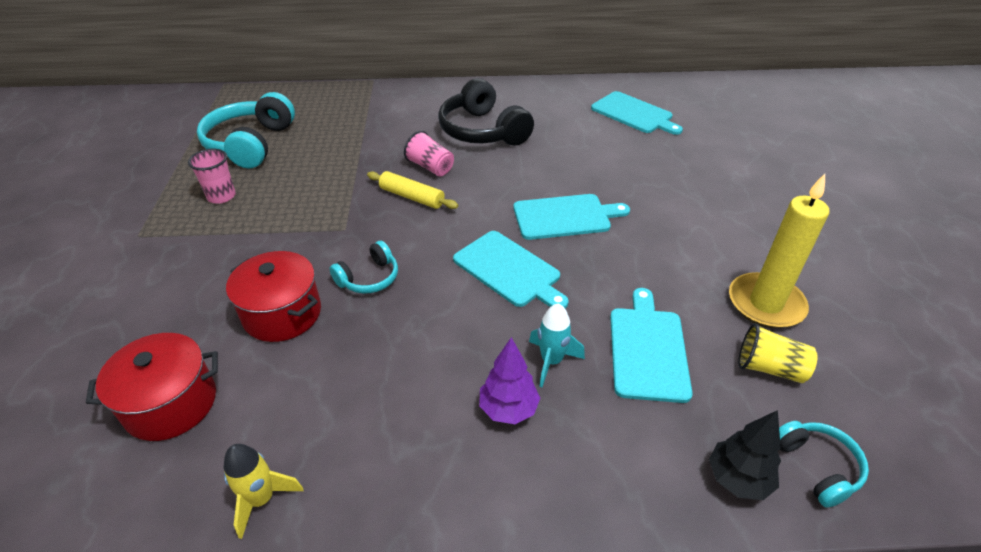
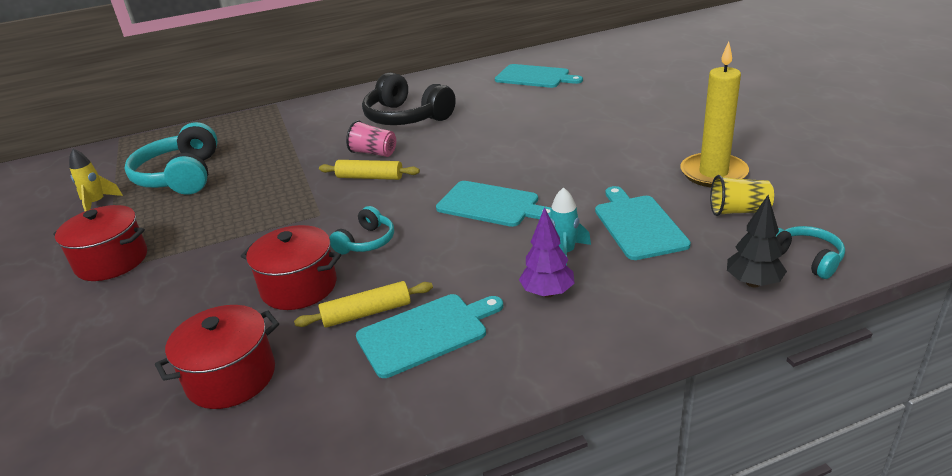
camera: 15 degrees left, 10 degrees down
pink cup [188,149,236,204] -> none
yellow rocket [224,444,303,539] -> yellow rocket moved to [69,149,123,211]
turquoise cutting board [513,194,630,240] -> turquoise cutting board moved to [356,294,503,378]
none -> red pot [53,205,147,281]
none -> yellow rolling pin [294,281,433,328]

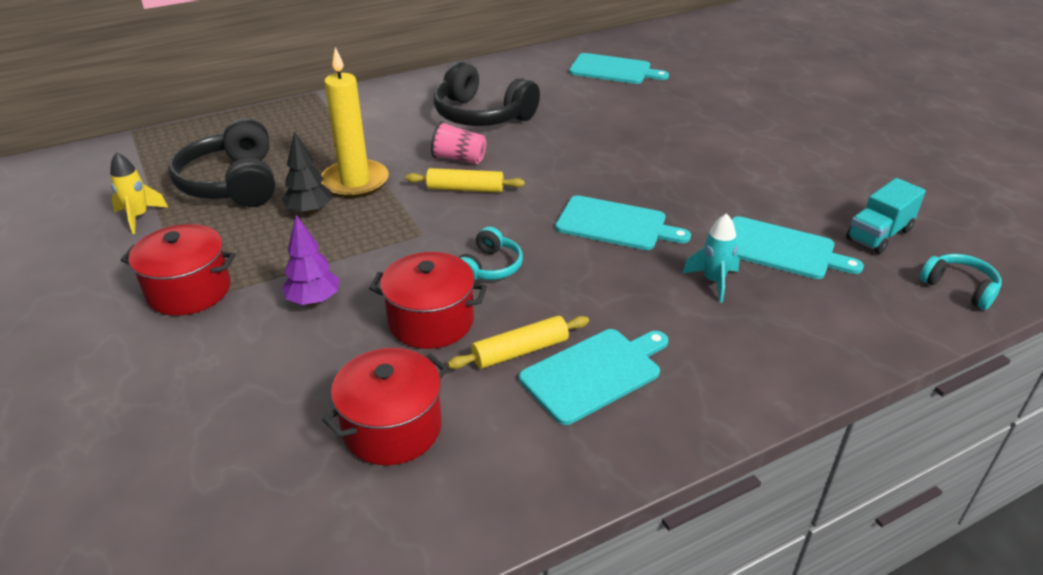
camera: 10 degrees left, 5 degrees up
turquoise headphones [124,122,218,195] -> black headphones [168,118,275,207]
purple tree [519,207,575,298] -> purple tree moved to [282,215,340,306]
turquoise cutting board [595,186,691,260] -> turquoise cutting board turned 135 degrees clockwise [732,216,864,279]
yellow candle [680,42,749,187] -> yellow candle moved to [321,47,389,198]
yellow cup [710,175,774,216] -> turquoise truck [846,178,926,254]
black tree [727,195,787,287] -> black tree moved to [282,131,332,215]

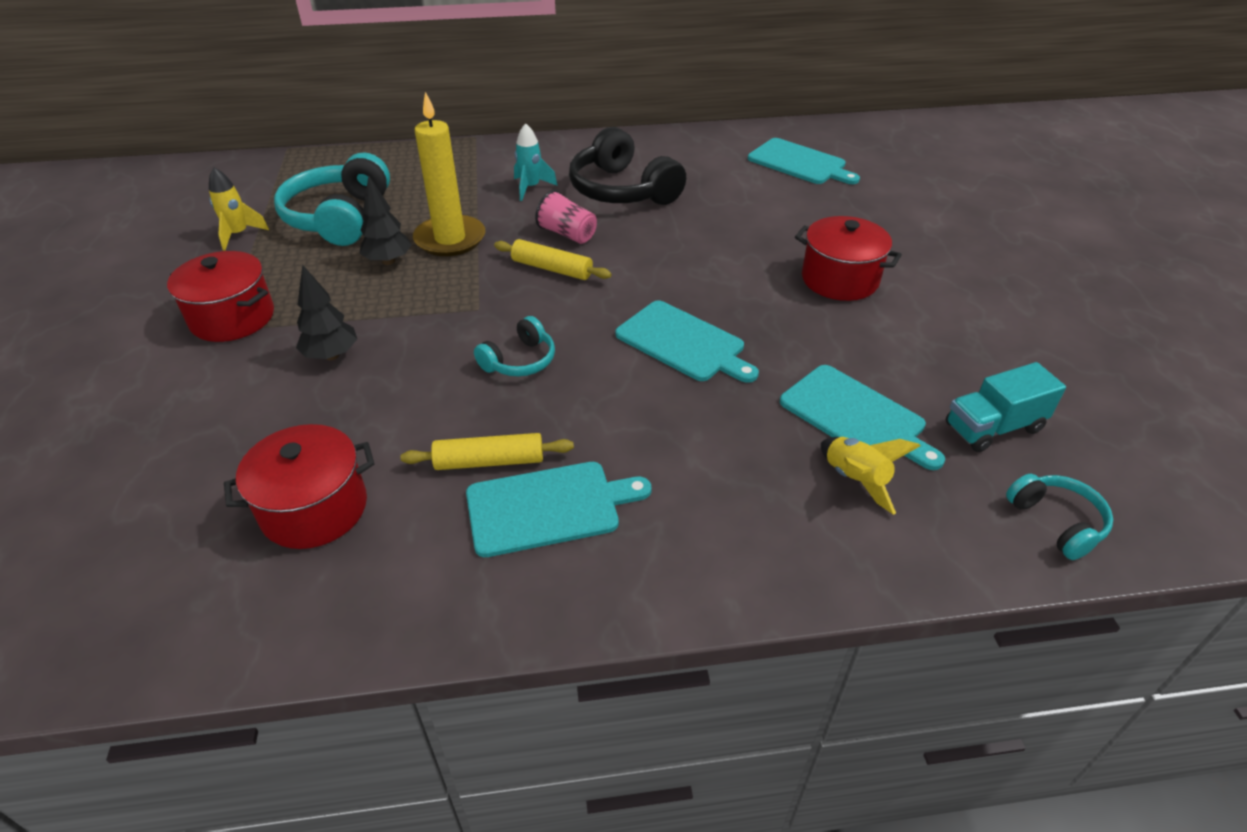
camera: 20 degrees right, 5 degrees up
black headphones [168,118,275,207] -> turquoise headphones [274,153,390,246]
purple tree [282,215,340,306] -> black tree [296,265,357,360]
red pot [369,252,487,349] -> red pot moved to [795,216,902,301]
turquoise rocket [682,213,740,303] -> turquoise rocket moved to [514,123,558,201]
none -> yellow rocket [821,437,920,515]

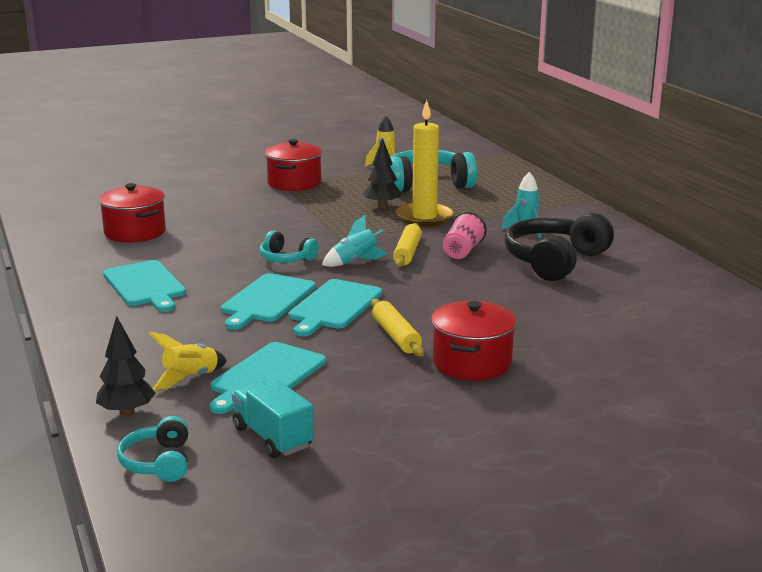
camera: 75 degrees right, 20 degrees down
black tree [296,265,357,360] -> black tree moved to [96,316,156,417]
yellow rolling pin [400,433,574,470] -> yellow rolling pin moved to [371,299,424,357]
turquoise cutting board [748,138,860,184] -> turquoise cutting board moved to [221,273,316,330]
turquoise headphones [1006,474,1113,560] -> turquoise headphones turned 120 degrees clockwise [117,416,188,482]
none -> turquoise rocket [322,215,387,267]

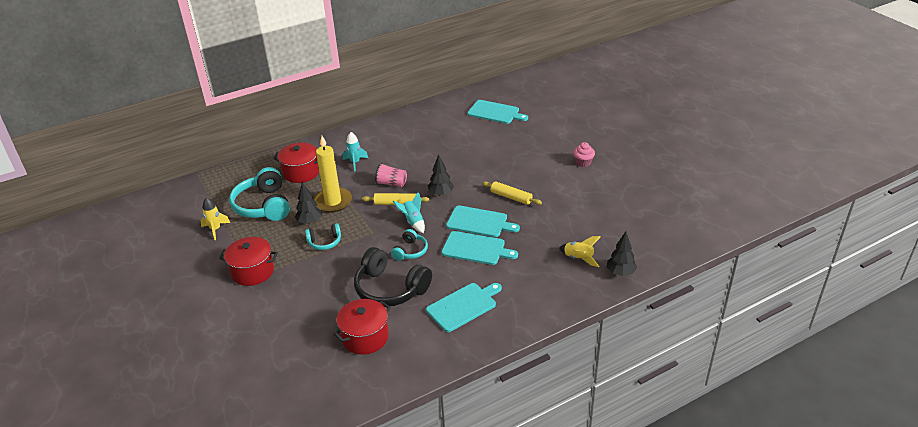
camera: 95 degrees left, 15 degrees up
turquoise headphones [117,416,188,482] -> turquoise headphones moved to [305,223,341,250]
turquoise cutting board [209,342,326,414] -> turquoise cutting board moved to [468,100,528,124]
turquoise truck [232,380,314,458] -> none
yellow rolling pin [371,299,424,357] -> yellow rolling pin turned 60 degrees clockwise [482,181,542,205]
red pot [431,301,517,380] -> red pot moved to [273,143,319,183]
black headphones [504,213,614,281] -> black headphones moved to [354,247,432,307]
none -> black tree [428,155,454,196]
none -> pink cupcake [573,142,595,167]

